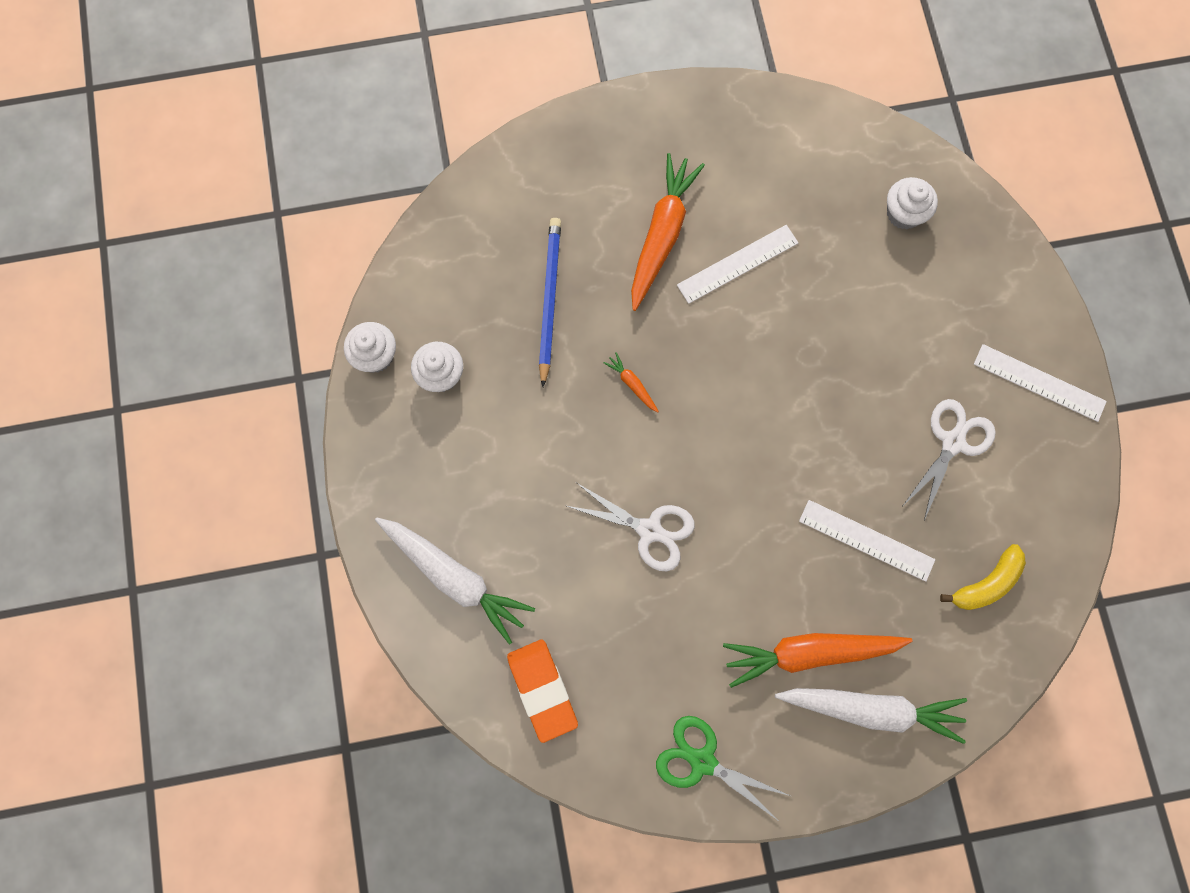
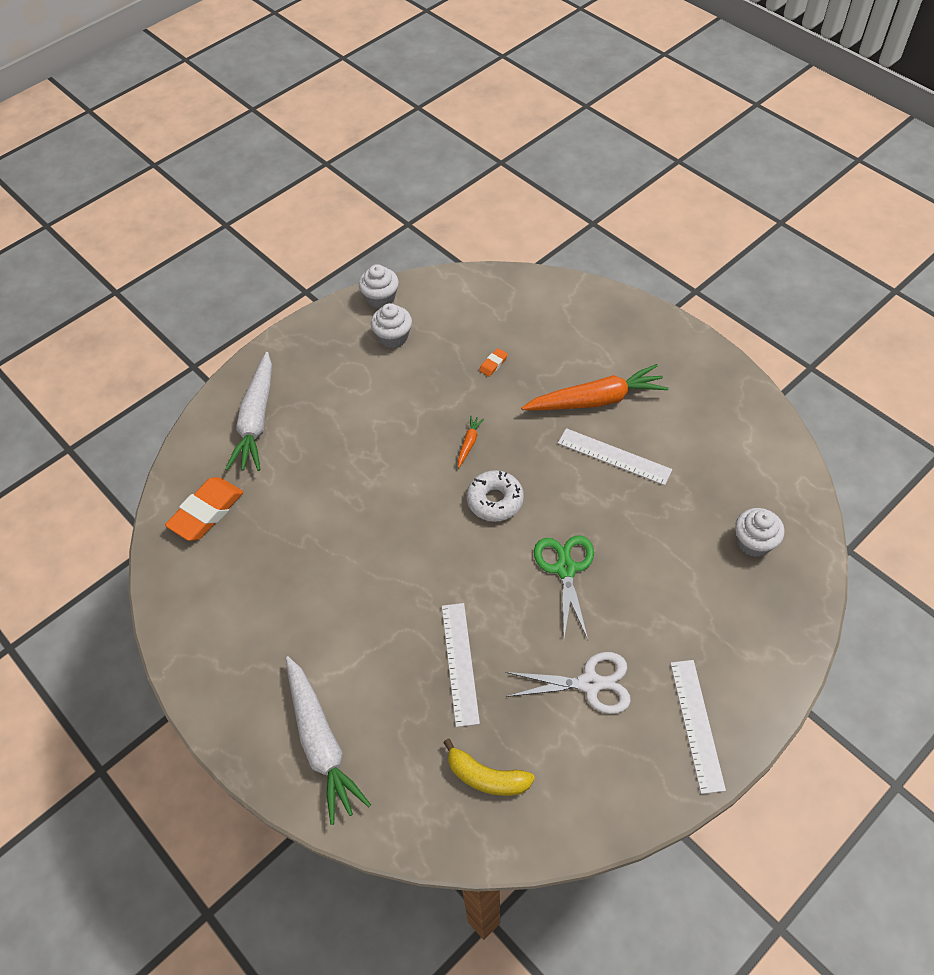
camera: 60 degrees right, 20 degrees down
blue pencil [539,218,561,387] -> orange eraser [479,348,508,377]
white scissors [567,483,695,571] -> none
green scissors [656,716,790,822] -> green scissors moved to [534,535,594,640]
orange carrot [723,633,913,688] -> none
none -> white donut [467,470,524,521]

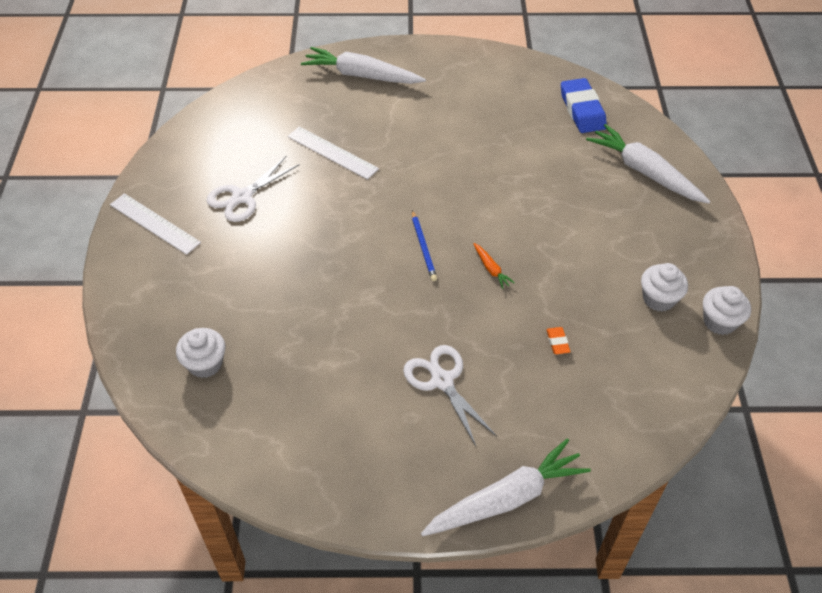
camera: 130 degrees right, 5 degrees down
orange eraser [165,477,243,541] -> blue eraser [561,78,607,133]
yellow banana [443,739,535,796] -> none
white donut [467,470,524,521] -> blue pencil [412,210,437,281]
orange carrot [521,364,669,411] -> white scissors [403,345,497,446]
green scissors [534,535,594,640] -> none
white ruler [558,428,673,485] -> none
none -> white carrot [421,438,591,536]

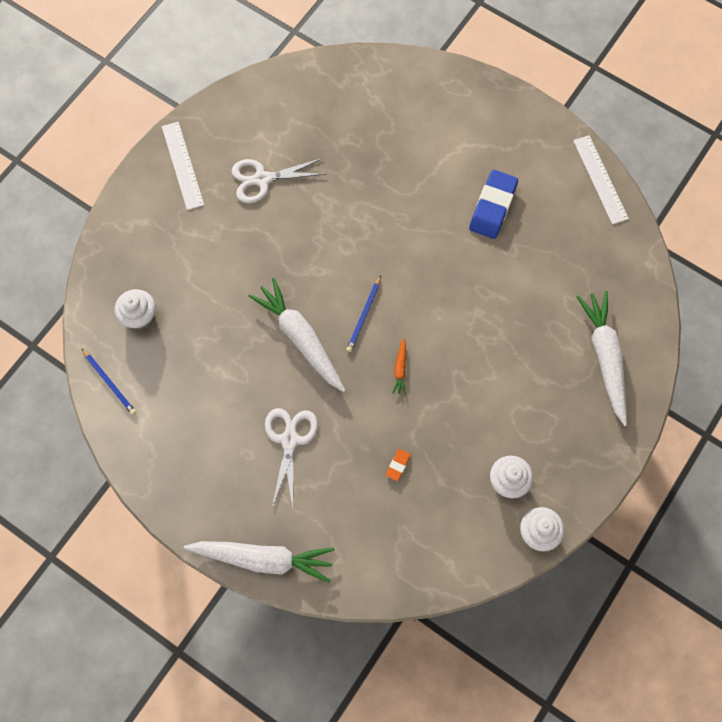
camera: 35 degrees right, 20 degrees up
white ruler [288,126,379,180] -> white ruler moved to [573,135,629,225]
white carrot [301,47,426,84] -> white carrot moved to [249,278,346,392]
blue eraser [561,78,607,133] -> blue eraser moved to [469,170,518,239]
none -> blue pencil [81,348,136,415]

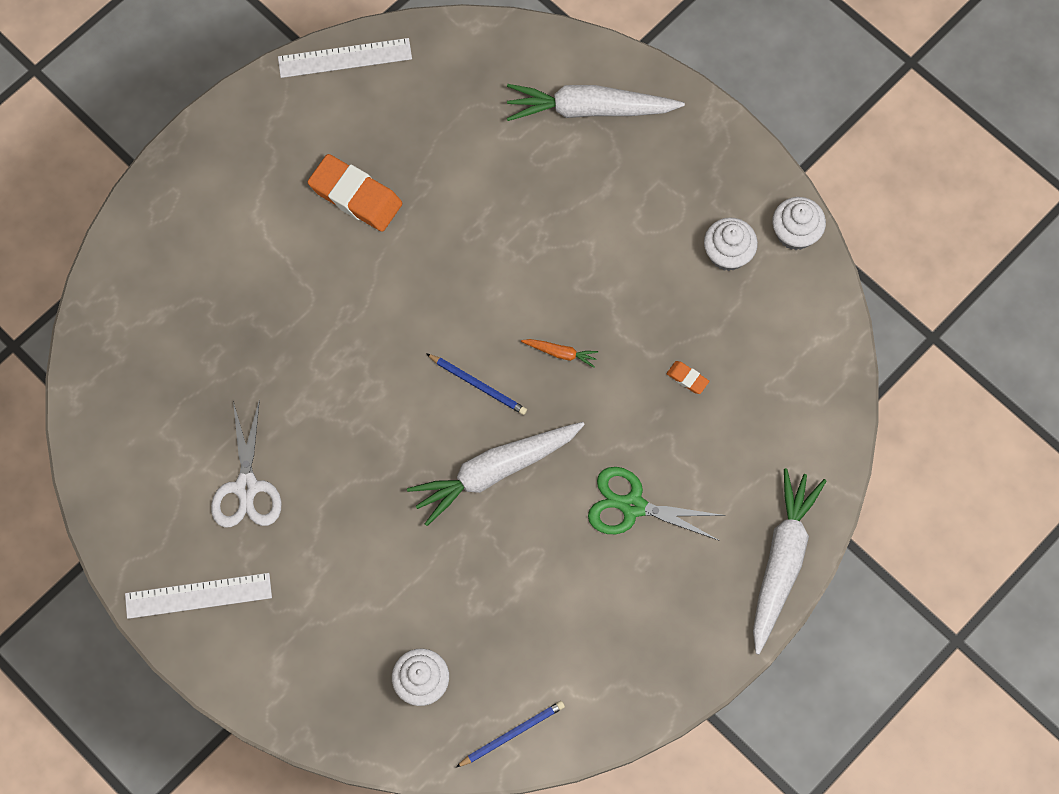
camera: 80 degrees left, 0 degrees up
white scissors [265,408,318,507] -> green scissors [588,467,725,541]
blue eraser [469,170,518,239] -> orange eraser [308,154,402,231]

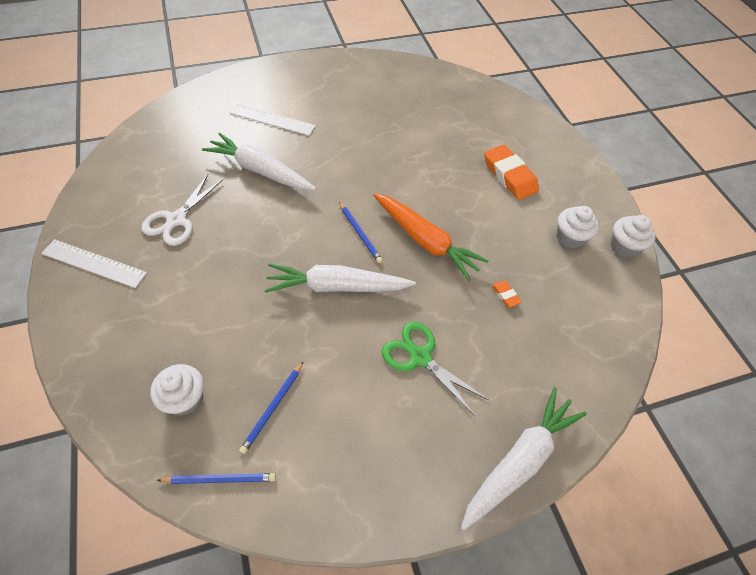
camera: 25 degrees right, 15 degrees down
white ruler [278,38,412,78] -> white ruler moved to [229,103,316,136]
orange eraser [308,154,402,231] -> orange eraser moved to [484,144,539,200]
white carrot [507,84,685,121] -> white carrot moved to [202,133,316,190]
orange carrot [521,339,599,368] -> orange carrot [373,193,488,281], size x2.36
none -> blue pencil [239,361,304,454]

